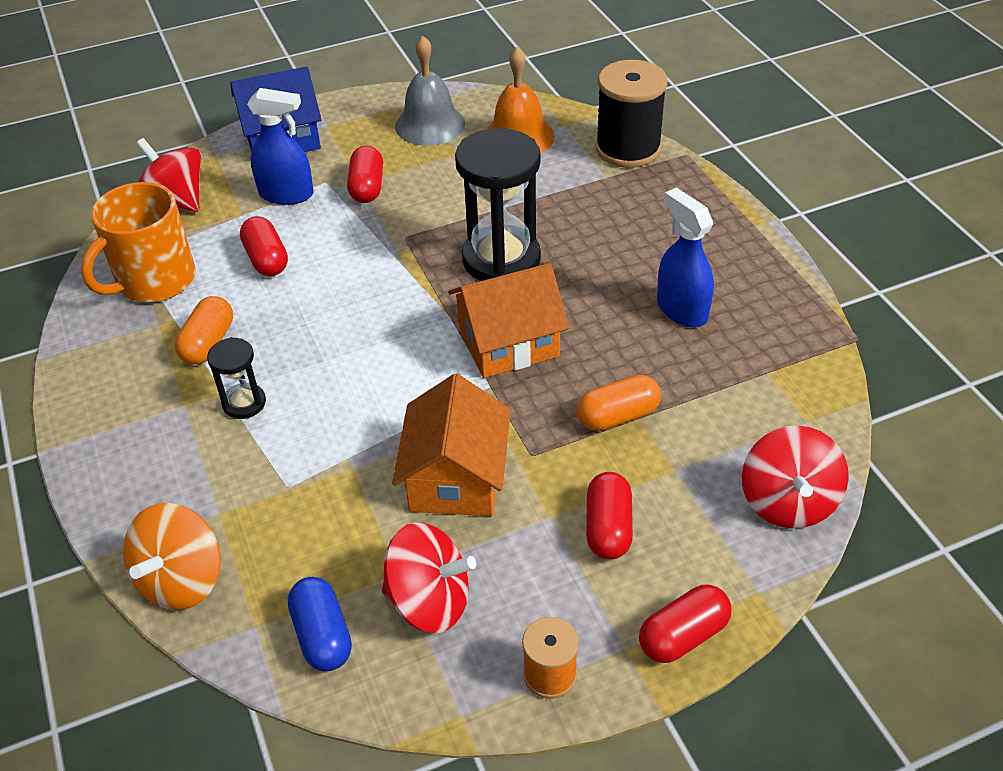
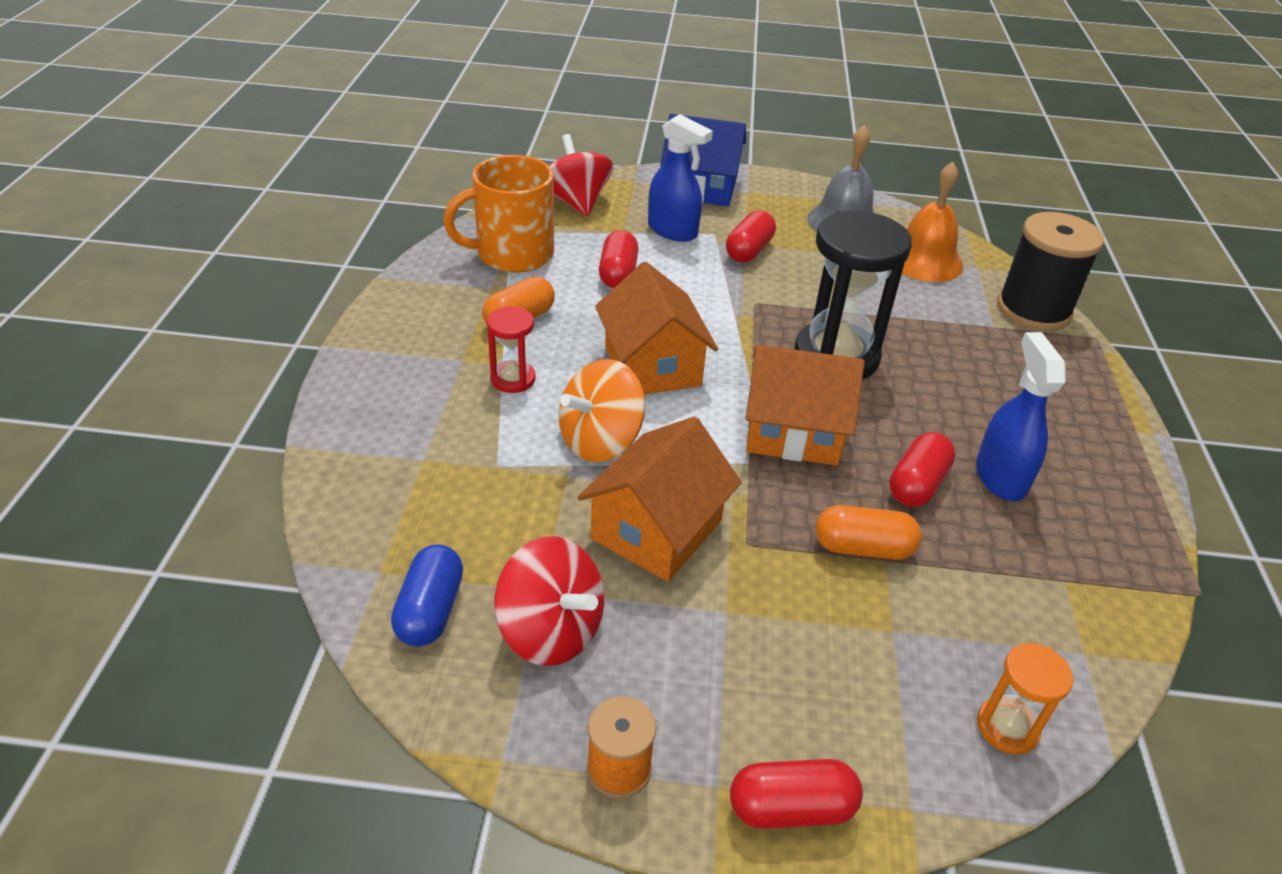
camera: 25 degrees right, 5 degrees down
orange spinning top [123,503,221,610] -> orange spinning top moved to [559,359,645,462]
black hourglass [207,337,266,419] -> red hourglass [487,307,536,393]
red capsule [586,472,633,560] -> red capsule moved to [889,432,955,507]
red spinning top [742,426,849,529] -> orange hourglass [977,643,1073,754]
none -> orange house [595,262,718,395]

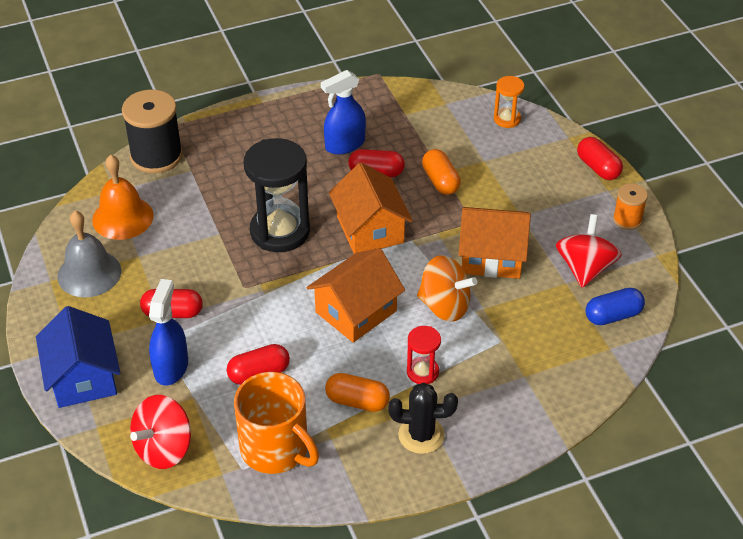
camera: 115 degrees left, 5 degrees up
none -> black cactus [388,383,458,454]

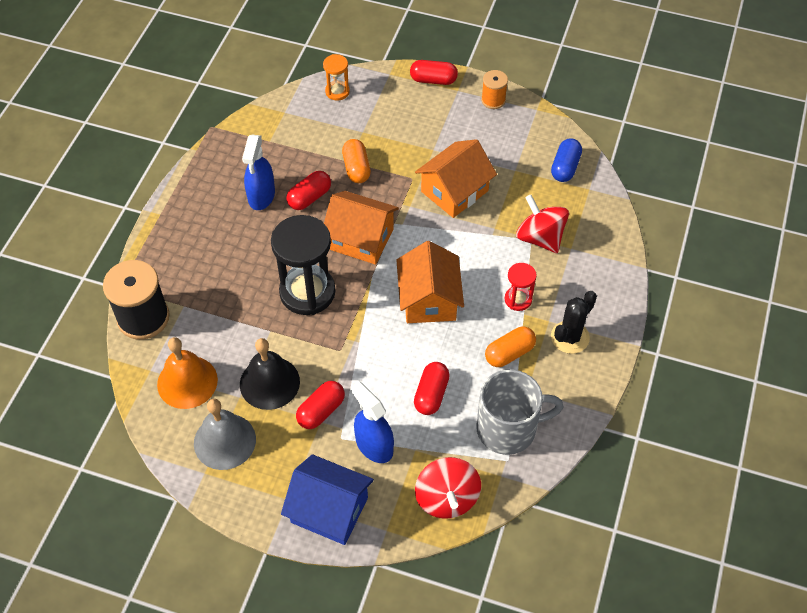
camera: 50 degrees left, 10 degrees up
orange mug [234,372,319,474] -> grey mug [476,370,563,455]
orange spinning top [417,255,477,322] -> none
orange capsule [422,149,461,195] -> orange capsule turned 60 degrees clockwise [342,139,371,183]
red spinning top [556,214,622,288] -> red spinning top moved to [516,195,569,253]
none -> black bell [240,338,300,410]

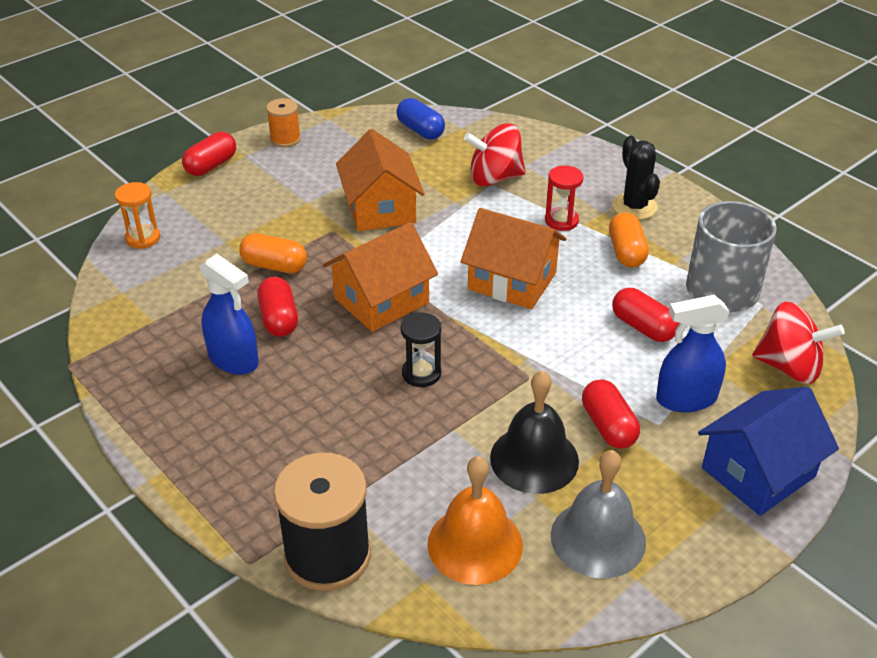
camera: 60 degrees left, 15 degrees down
black hourglass [271,215,335,315] -> black hourglass [401,312,442,387], size x0.49

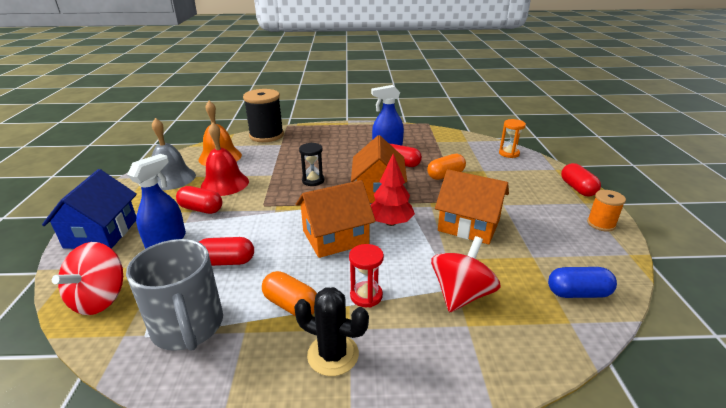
camera: 130 degrees right, 10 degrees down
black bell [490,370,579,494] -> red bell [201,122,249,196]
red spinning top [752,301,845,384] -> red spinning top turned 45 degrees counterclockwise [52,242,123,315]
none -> red tree [371,153,415,226]

